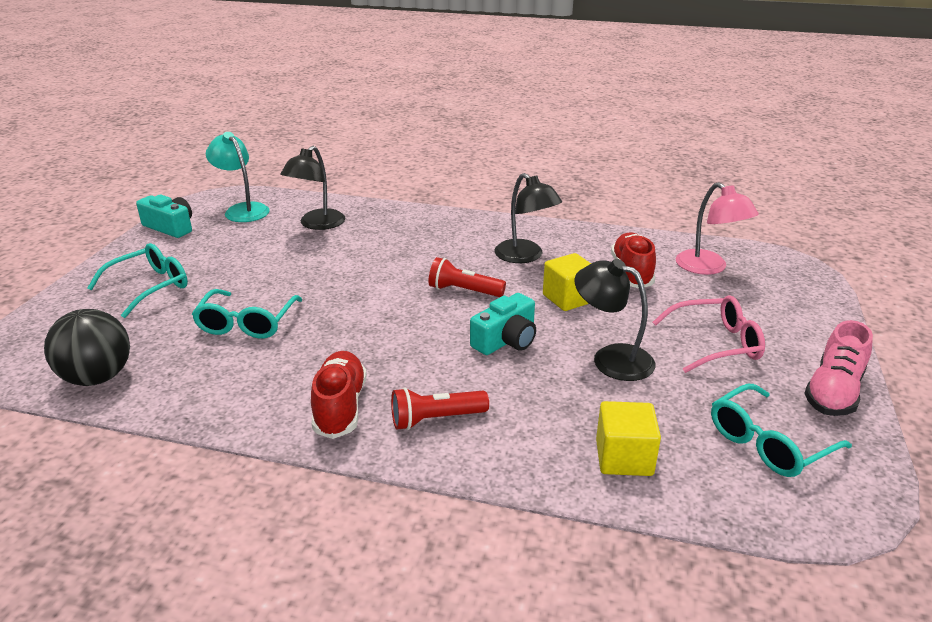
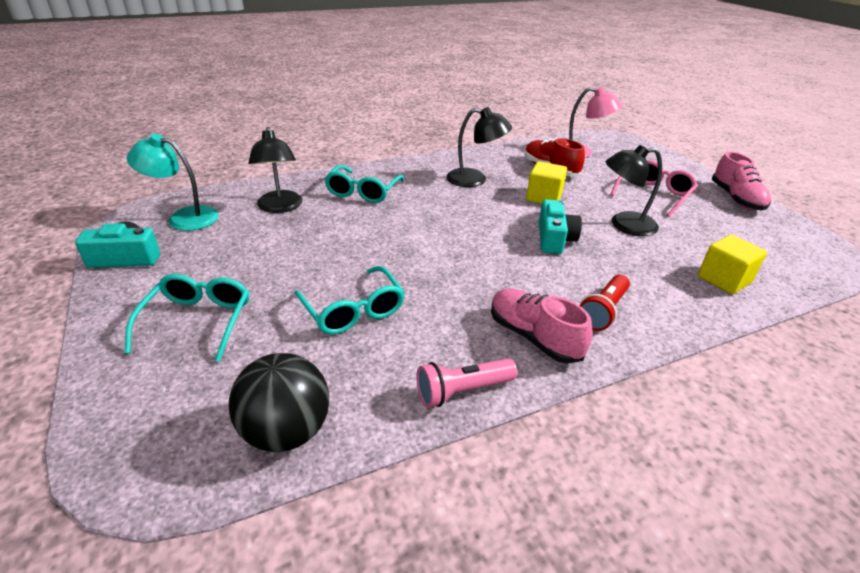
camera: 40 degrees left, 5 degrees up
red shoe [311,351,367,439] -> pink shoe [491,288,593,364]
red flashlight [428,257,506,297] -> none
turquoise glasses [711,384,852,477] -> turquoise glasses moved to [324,165,405,203]
none -> pink flashlight [417,358,517,407]

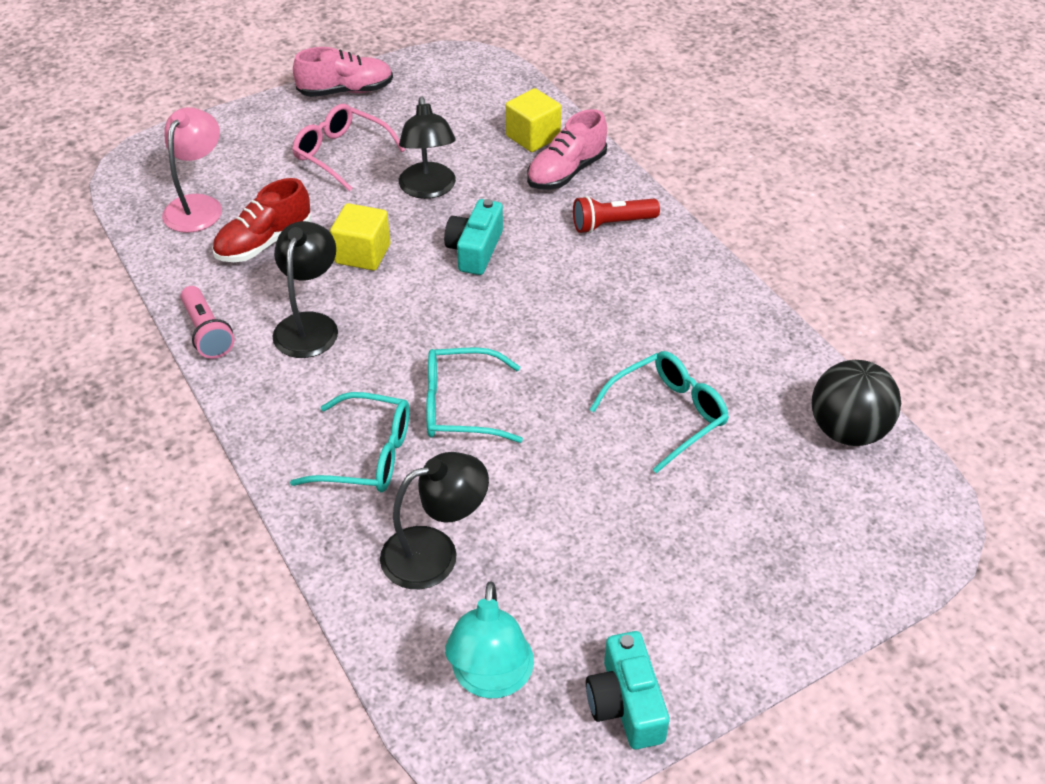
camera: 95 degrees left, 10 degrees up
turquoise glasses [125,274,249,362] -> turquoise glasses moved to [426,347,523,443]
pink flashlight [417,358,517,407] -> pink flashlight moved to [180,286,235,359]
pink shoe [491,288,593,364] -> pink shoe moved to [527,109,607,190]
turquoise camera [539,199,582,254] -> turquoise camera turned 75 degrees counterclockwise [444,199,503,275]
red flashlight [579,274,630,331] -> red flashlight turned 135 degrees clockwise [573,196,660,233]

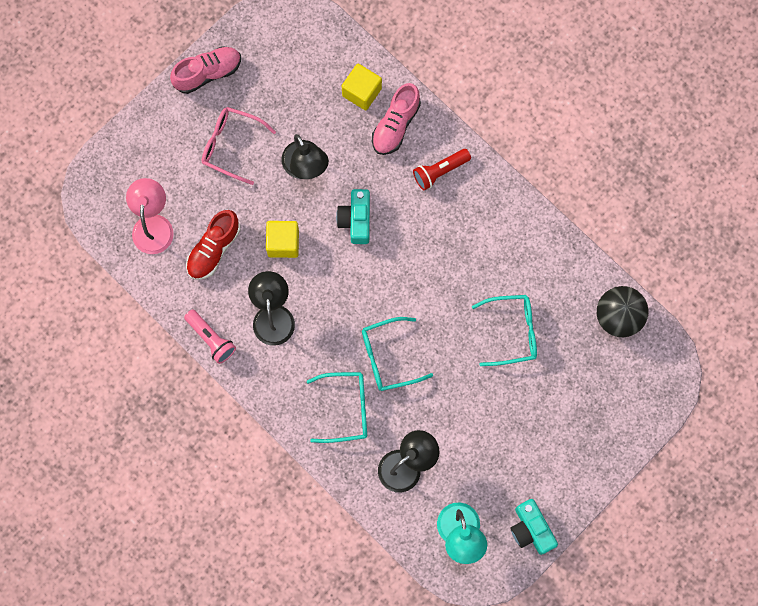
camera: 15 degrees left, 30 degrees up
turquoise glasses [590,351,729,473] -> turquoise glasses turned 45 degrees clockwise [472,295,537,366]

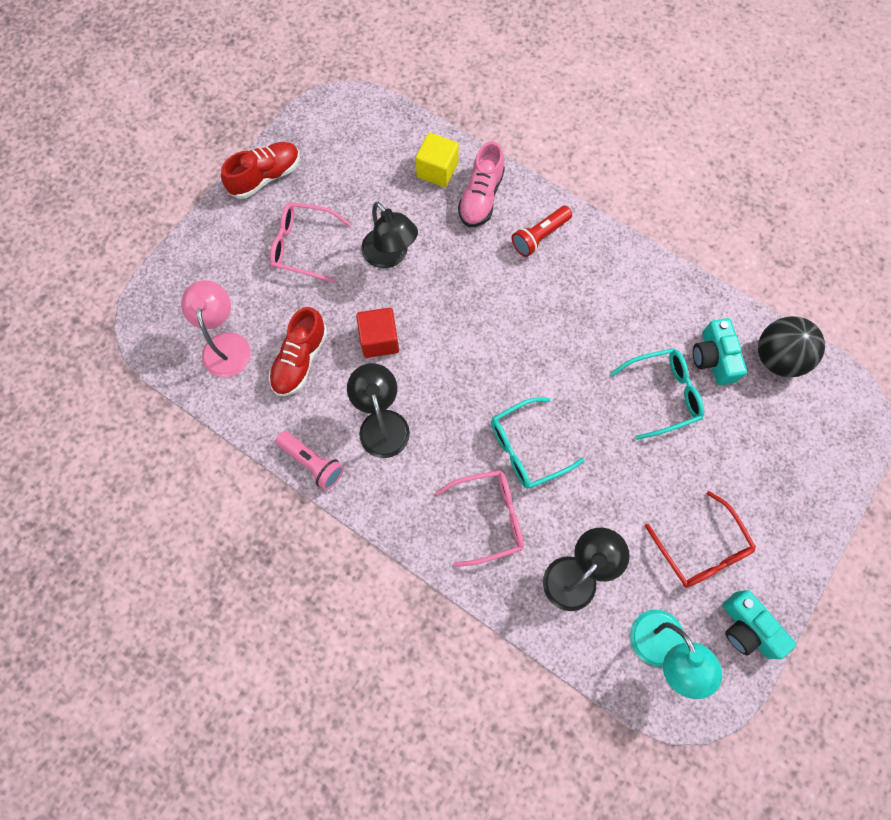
camera: 10 degrees left, 5 degrees down
pink shoe [170,46,241,94] -> red shoe [221,142,300,199]
yellow cube [266,221,299,258] -> red cube [356,308,399,358]
turquoise glasses [307,372,367,443] -> pink glasses [436,470,524,567]
turquoise camera [336,189,370,244] -> turquoise camera moved to [693,318,747,385]
none -> red glasses [645,491,756,588]

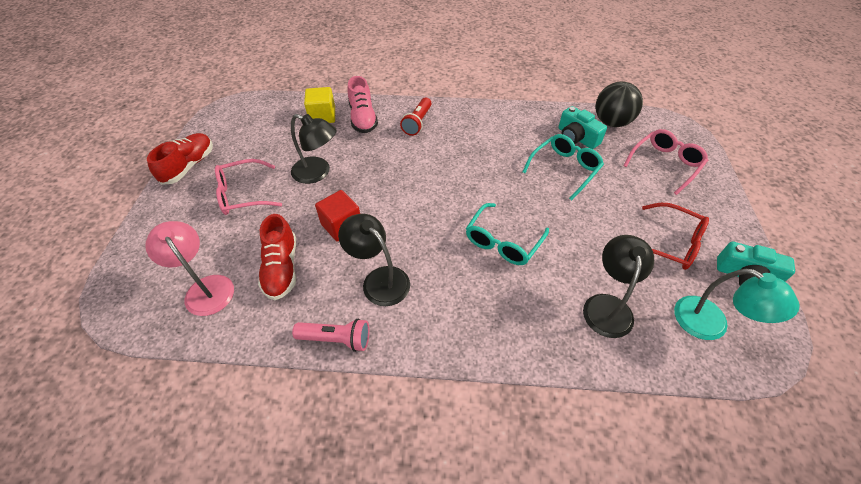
camera: 30 degrees left, 20 degrees down
pink glasses [436,470,524,567] -> pink glasses moved to [624,129,708,195]

